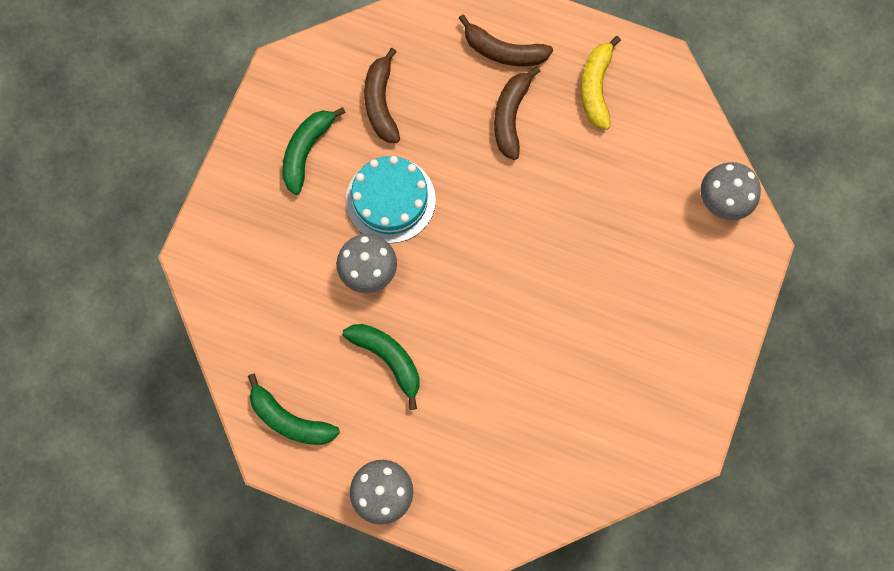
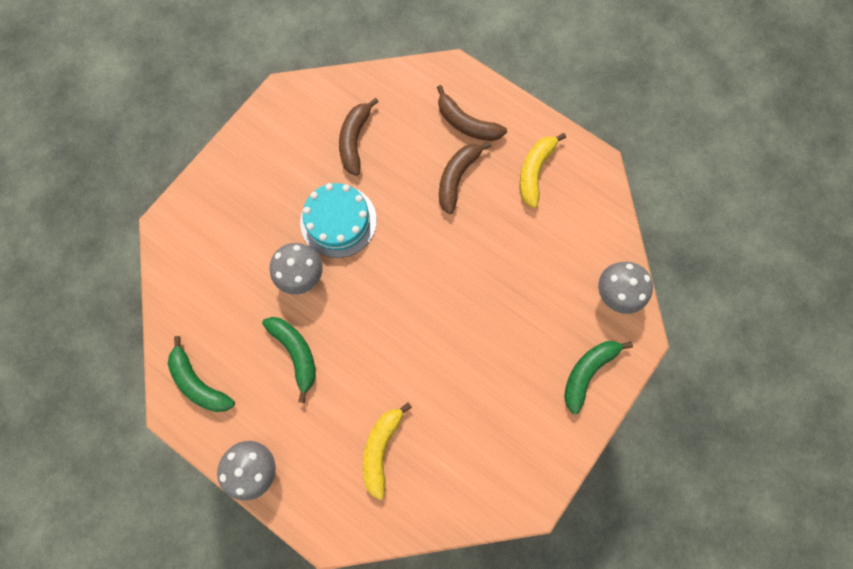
camera: 15 degrees right, 0 degrees up
green banana [282,107,346,195] -> green banana moved to [564,341,633,414]
none -> yellow banana [363,402,412,500]

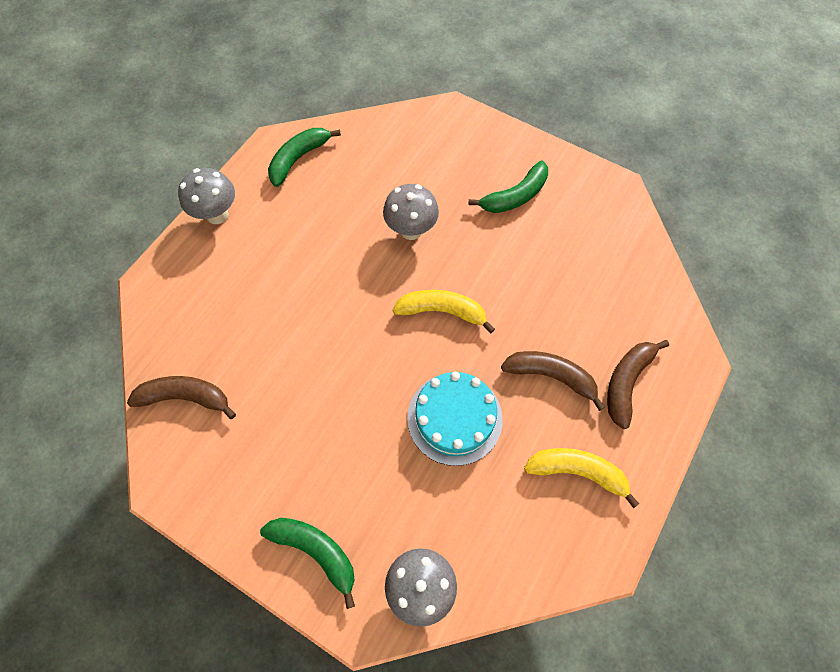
camera: 85 degrees right, 10 degrees down
green banana [262,317,316,403] -> green banana moved to [468,161,548,213]
turquoise cake [300,183,377,258] -> turquoise cake moved to [407,372,503,466]
brown banana [339,98,378,176] -> brown banana moved to [127,376,236,419]
yellow banana [363,402,412,500] -> yellow banana moved to [393,290,495,333]

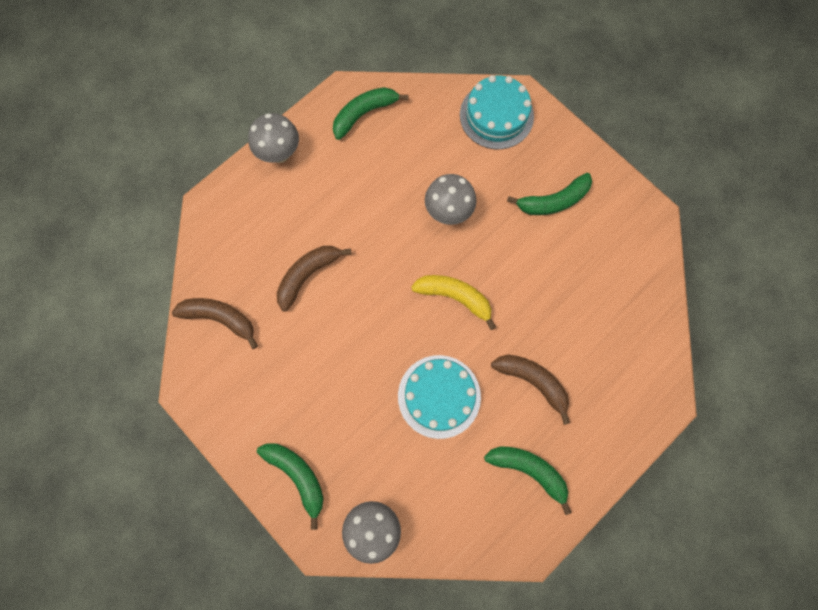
camera: 15 degrees right, 10 degrees up
yellow banana [524,448,639,508] -> green banana [484,446,572,515]
brown banana [607,340,669,429] -> brown banana moved to [277,246,351,312]
none -> turquoise cake [460,75,534,149]

